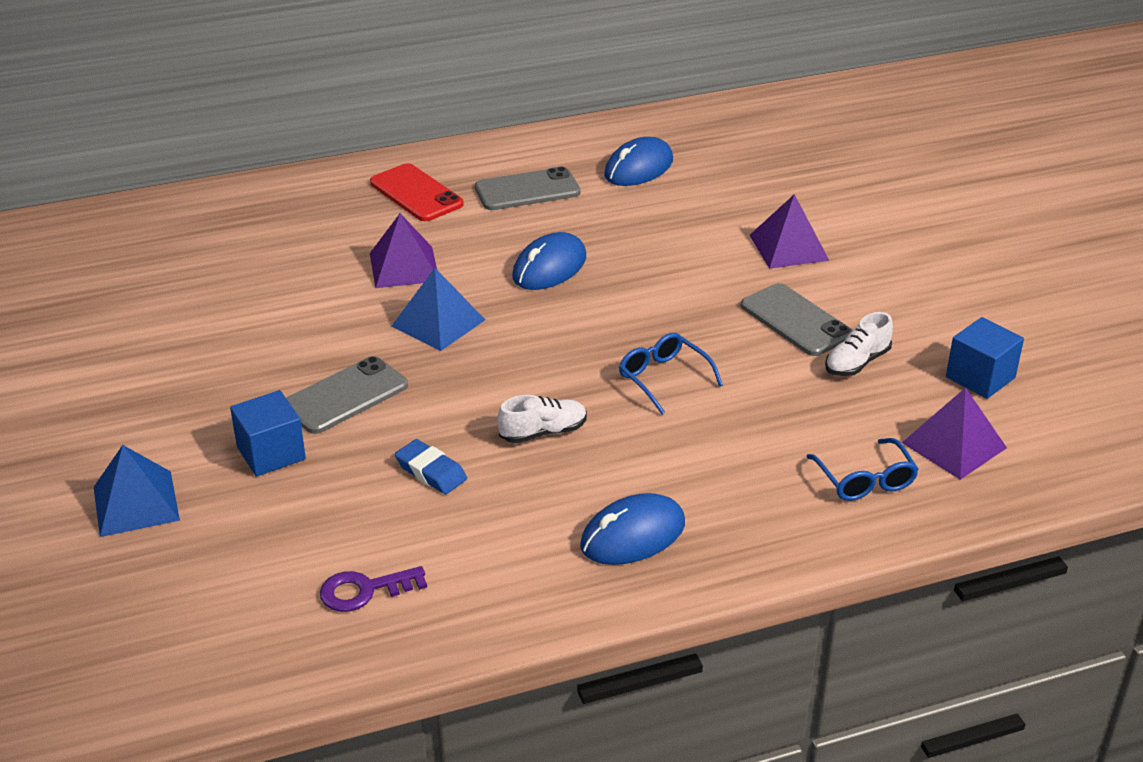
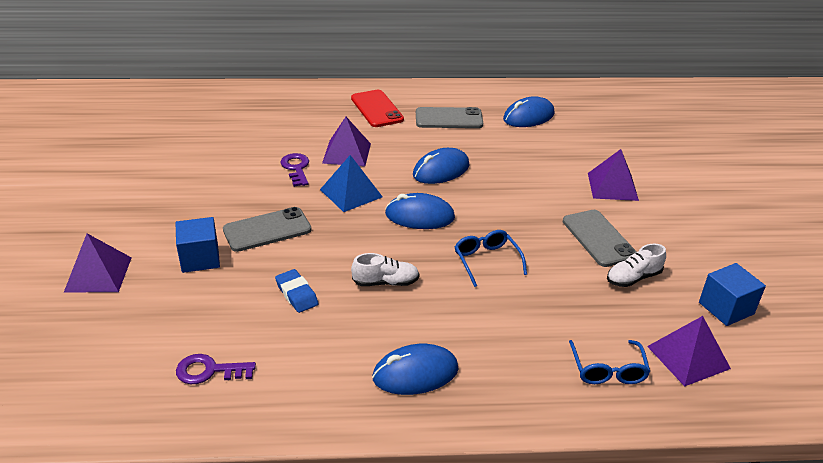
camera: 15 degrees right, 0 degrees up
blue pyramid [94,445,180,537] -> purple pyramid [64,233,132,292]
none -> purple key [280,153,309,187]
none -> blue mouse [385,193,455,229]

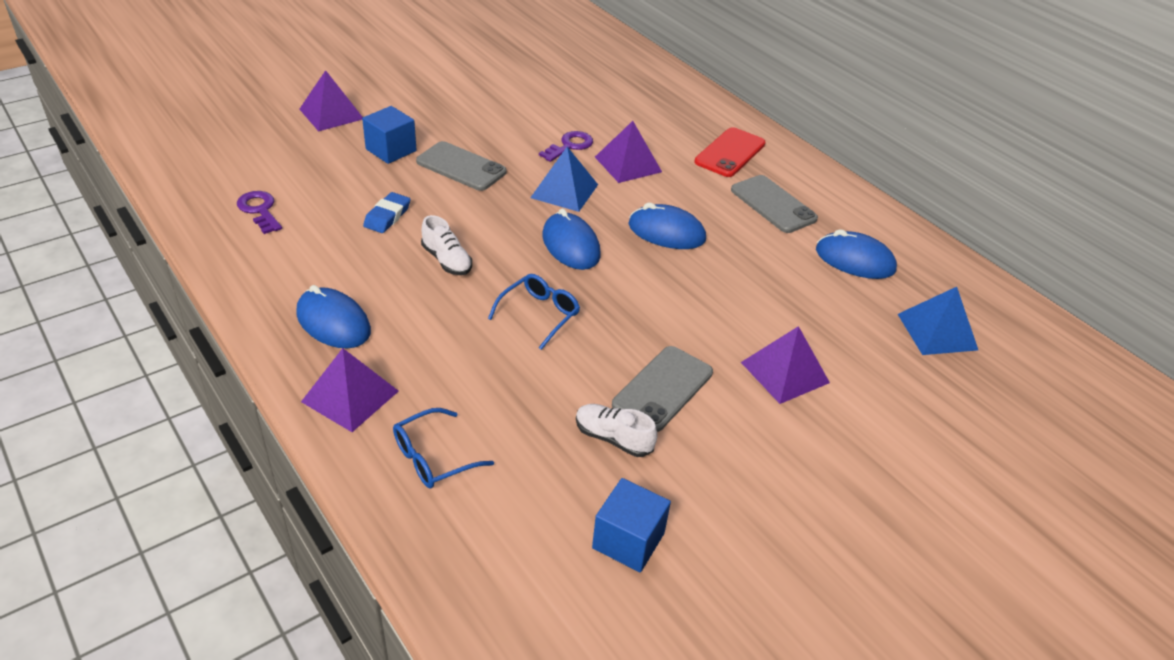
camera: 55 degrees right, 5 degrees up
purple pyramid [647,316,731,387] -> purple pyramid moved to [301,348,399,432]
none -> blue pyramid [898,287,978,355]

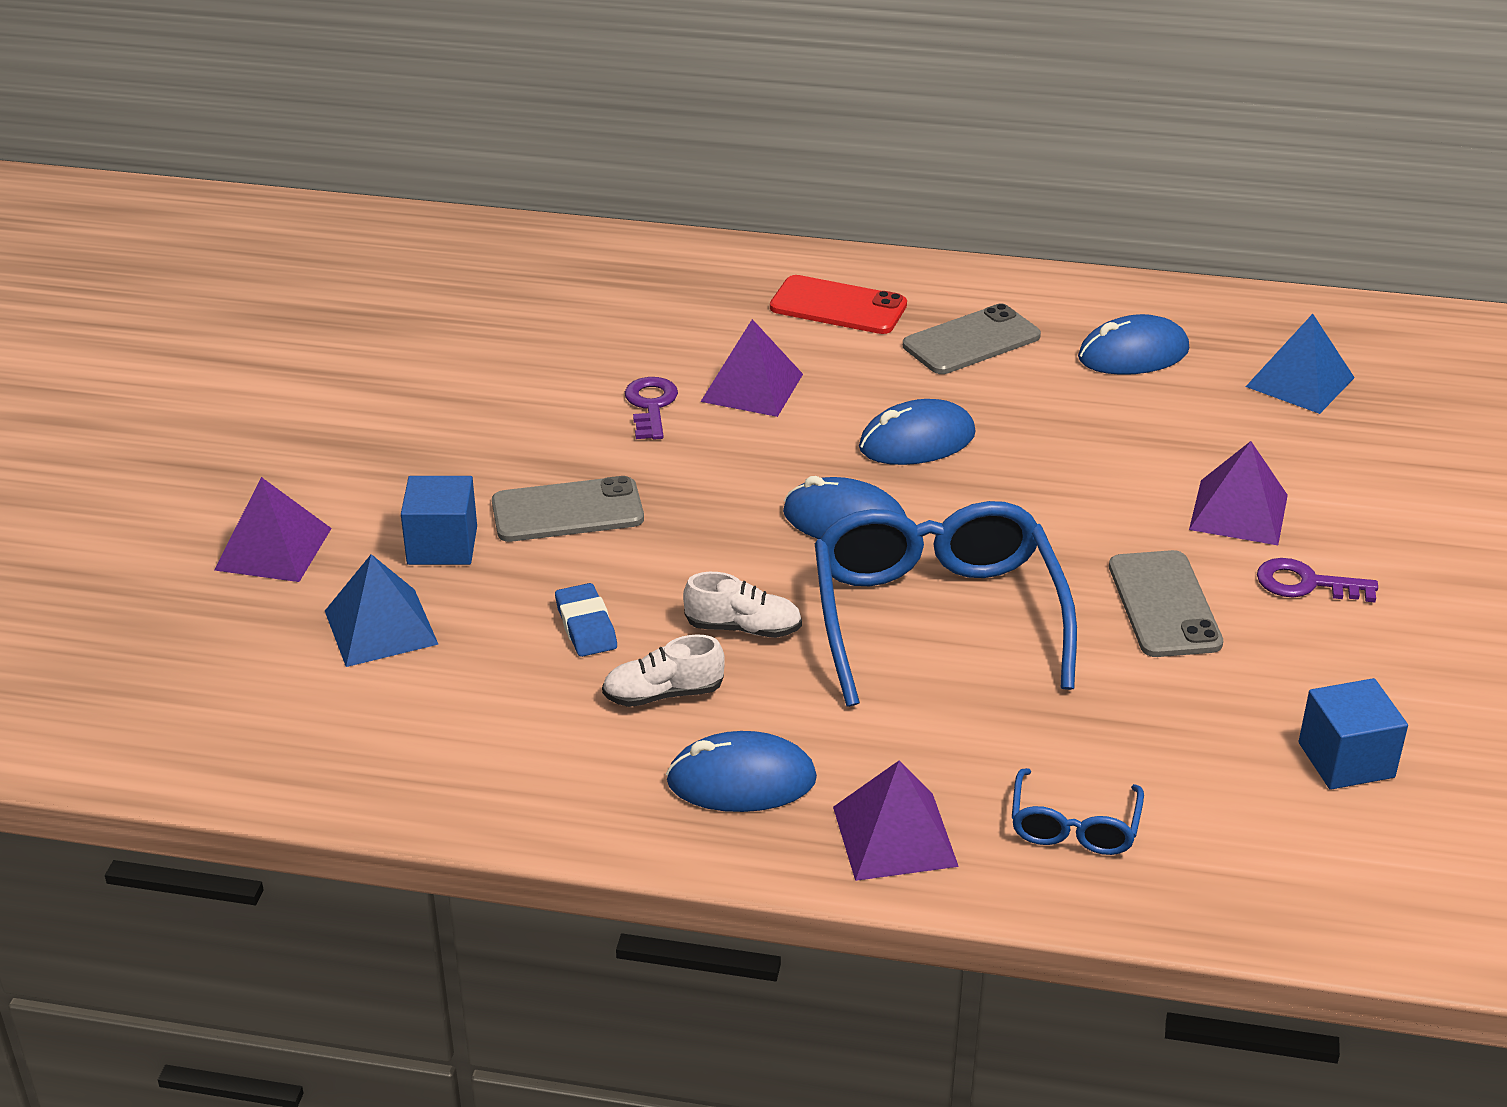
camera: 40 degrees left, 5 degrees down
purple key [237,191,282,234] -> purple key moved to [1257,558,1378,602]
blue glasses [488,274,580,350] -> blue glasses [815,501,1077,707], size x2.13
blue pyramid [530,147,598,212] -> blue pyramid moved to [325,554,439,667]
white shoe [576,404,658,457] -> white shoe moved to [602,634,725,707]
red phone [694,127,766,177] -> red phone turned 60 degrees counterclockwise [770,275,907,334]
grey phone [731,175,818,233] -> grey phone turned 45 degrees counterclockwise [903,304,1041,374]

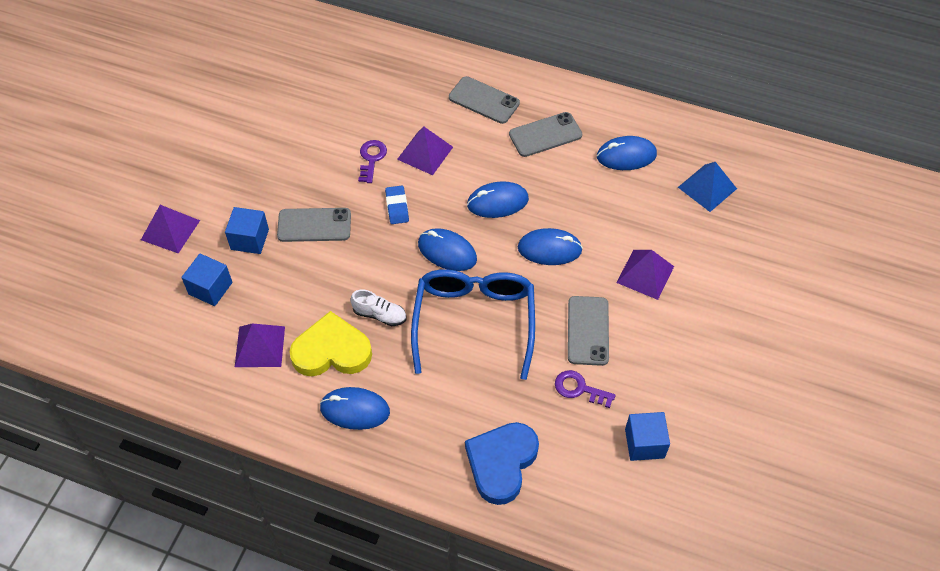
camera: 10 degrees right, 20 degrees up
blue pyramid [325,554,439,667] -> blue cube [181,253,232,306]
blue eraser [555,583,617,657] -> blue eraser moved to [385,186,409,224]
white shoe [602,634,725,707] -> yellow heart [289,311,372,376]
red phone [770,275,907,334] -> grey phone [449,76,520,124]
purple pyramid [833,761,959,881] -> purple pyramid moved to [235,323,285,367]
blue glasses [1012,768,1144,855] -> blue heart [465,422,539,505]
purple key [1257,558,1378,602] -> purple key moved to [555,370,616,408]
none -> blue mouse [518,228,583,265]

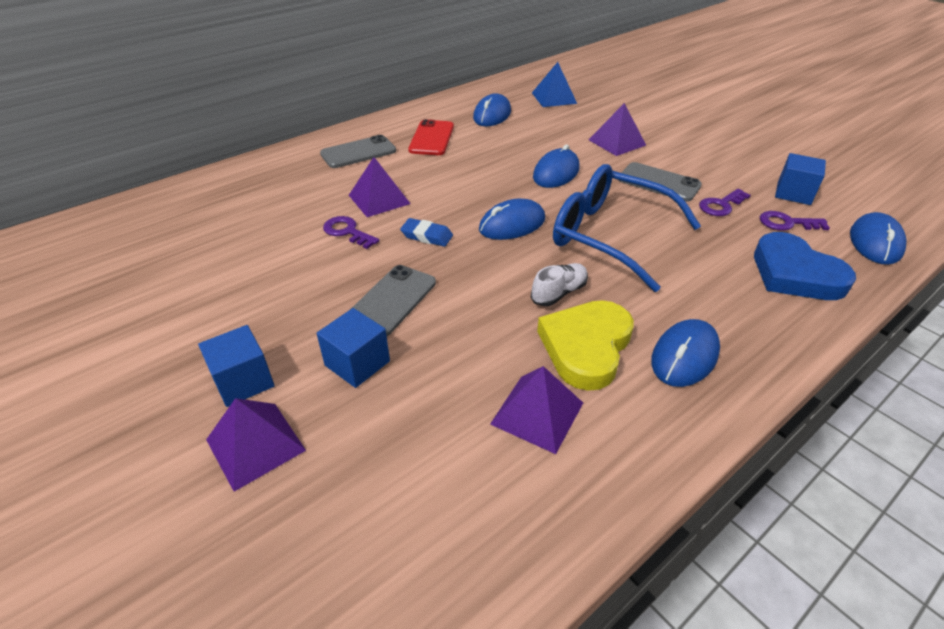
camera: 60 degrees left, 15 degrees down
blue cube [181,253,232,306] -> blue cube moved to [198,325,275,407]
blue mouse [467,181,529,218] -> blue mouse moved to [850,212,906,265]
grey phone [509,112,582,157] -> red phone [408,119,454,155]
none -> purple key [760,211,830,231]

